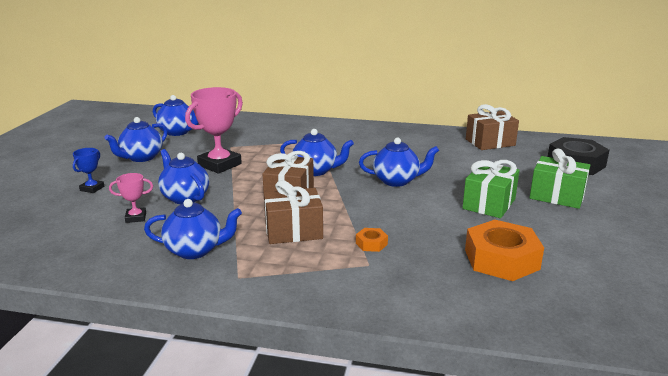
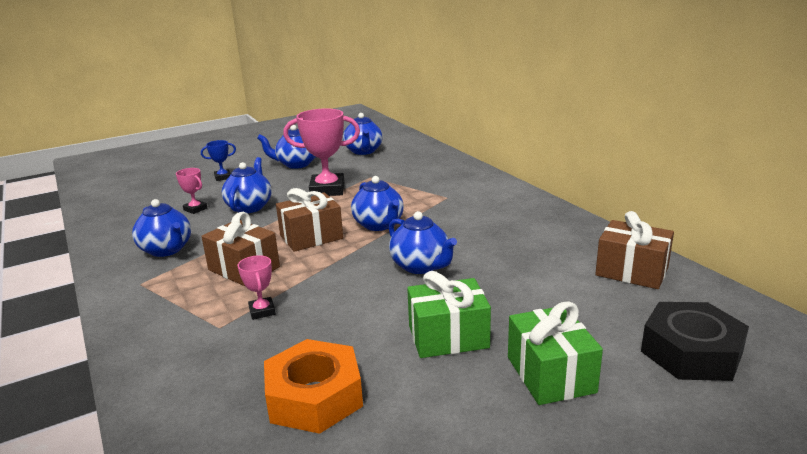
camera: 50 degrees right, 0 degrees up
orange nut [356,228,388,252] -> pink trophy [238,255,276,320]

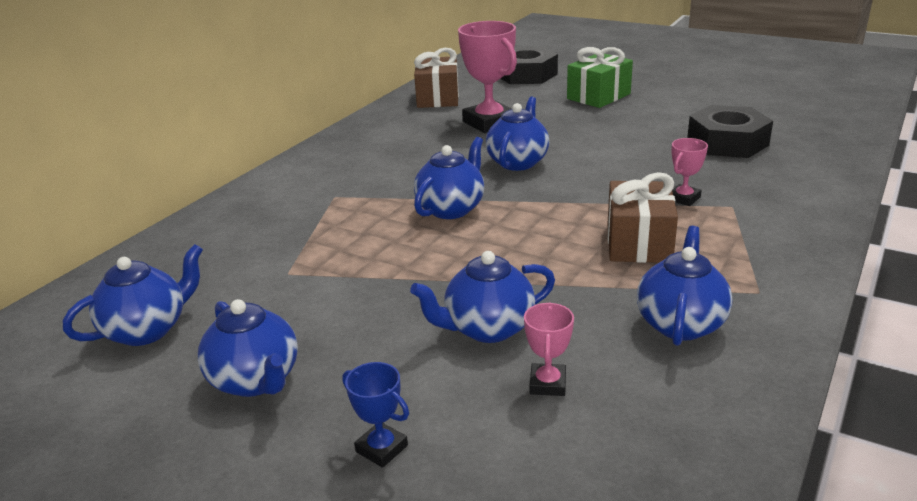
camera: 120 degrees left, 5 degrees up
orange nut [264,339,363,434] -> black nut [687,105,773,158]
brown gift [276,188,343,252] -> none
pink trophy [283,108,360,196] -> pink trophy moved to [458,21,517,133]
green gift [407,271,491,358] -> none

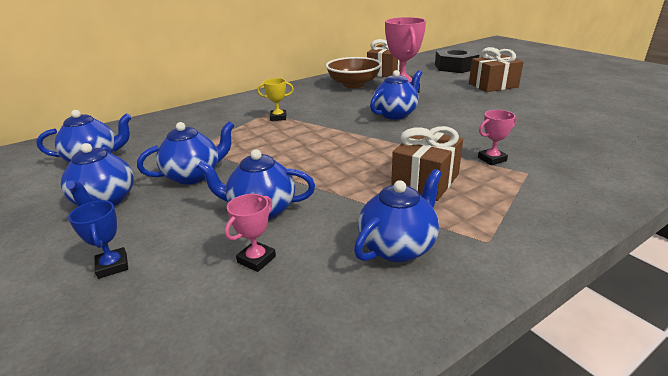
camera: 25 degrees right, 0 degrees up
blue teapot [414,137,484,219] -> blue teapot moved to [137,121,235,185]
green gift [567,47,633,108] -> brown gift [469,47,524,92]
black nut [687,105,773,158] -> none
none -> yellow trophy [257,78,294,121]
none -> brown bowl [326,57,382,88]

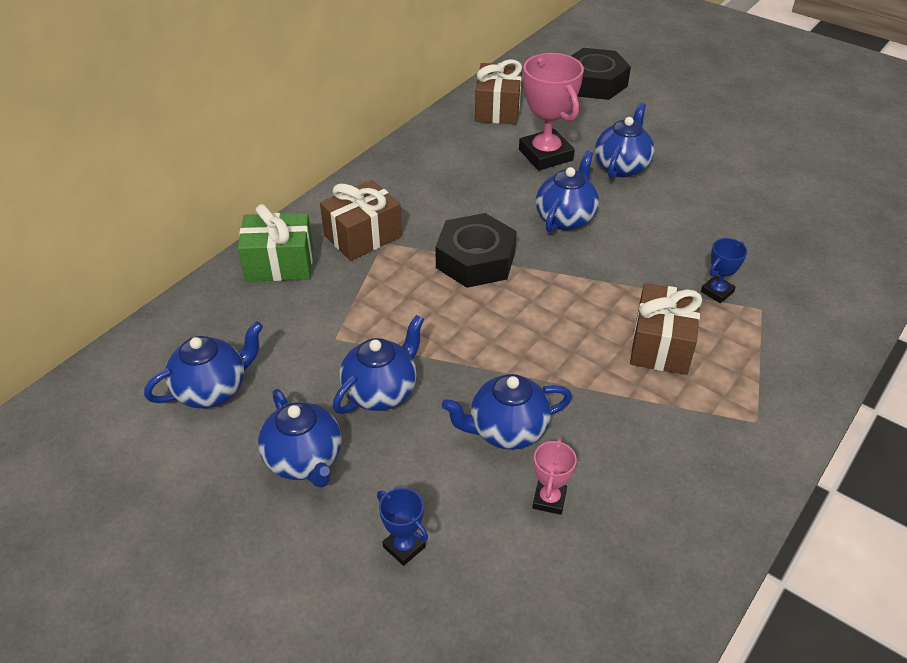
camera: 20 degrees left, 15 degrees up
yellow trophy [257,78,294,121] -> none
brown bowl [326,57,382,88] -> none
blue teapot [354,169,442,262] -> blue teapot moved to [595,103,654,179]
brown gift [469,47,524,92] -> brown gift moved to [320,180,402,261]
pink trophy [478,110,517,166] -> blue trophy [701,238,747,303]
none -> green gift [238,204,313,282]
none -> black nut [435,213,517,288]

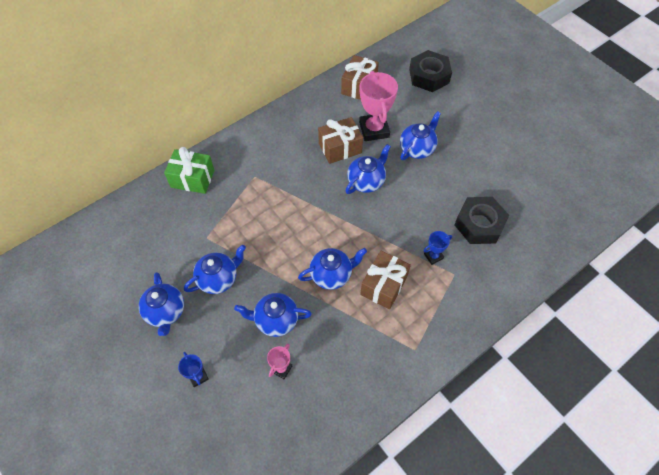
camera: 15 degrees right, 15 degrees up
blue teapot [144,321,263,408] -> blue teapot moved to [298,248,367,290]
brown gift [320,180,402,261] -> brown gift moved to [318,117,363,164]
black nut [435,213,517,288] -> black nut moved to [454,197,509,244]

